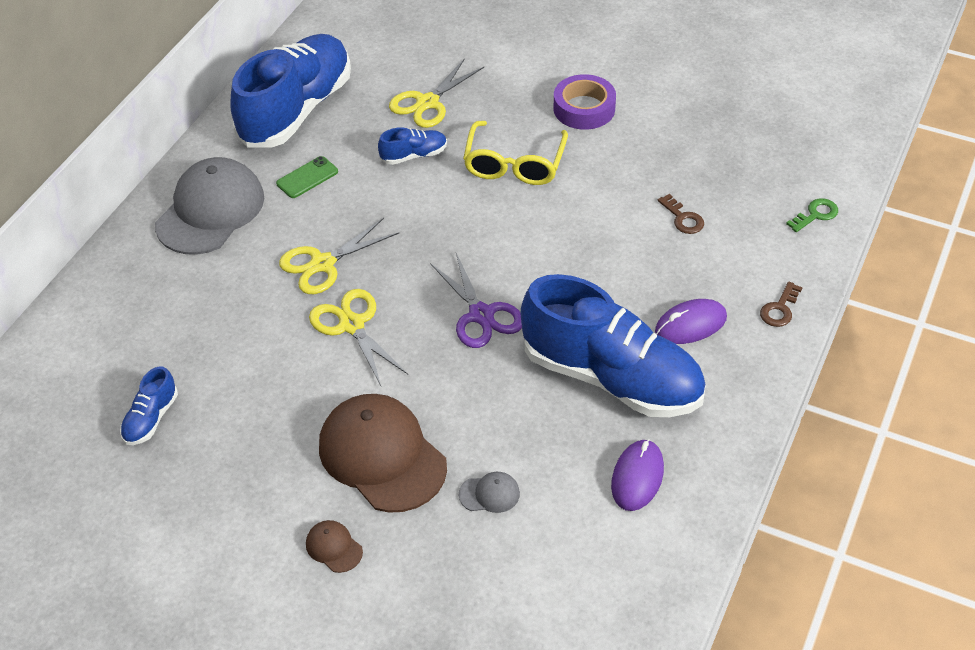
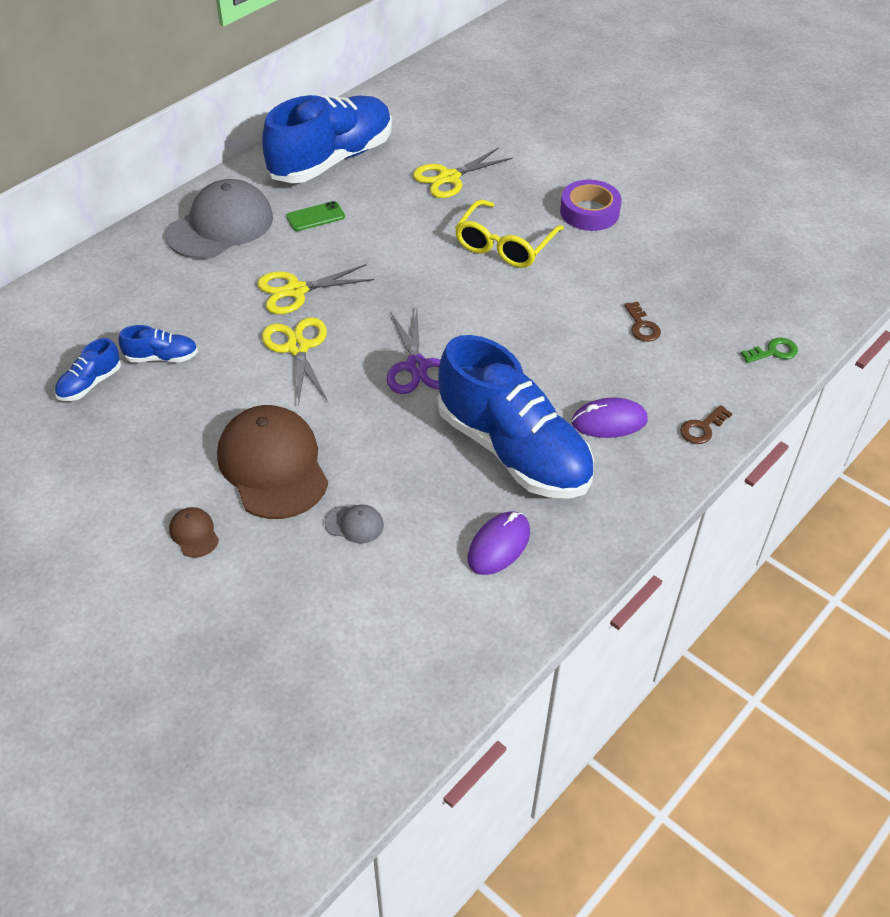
camera: 15 degrees right, 0 degrees up
blue shoe [378,127,447,165] -> blue shoe moved to [119,325,198,362]

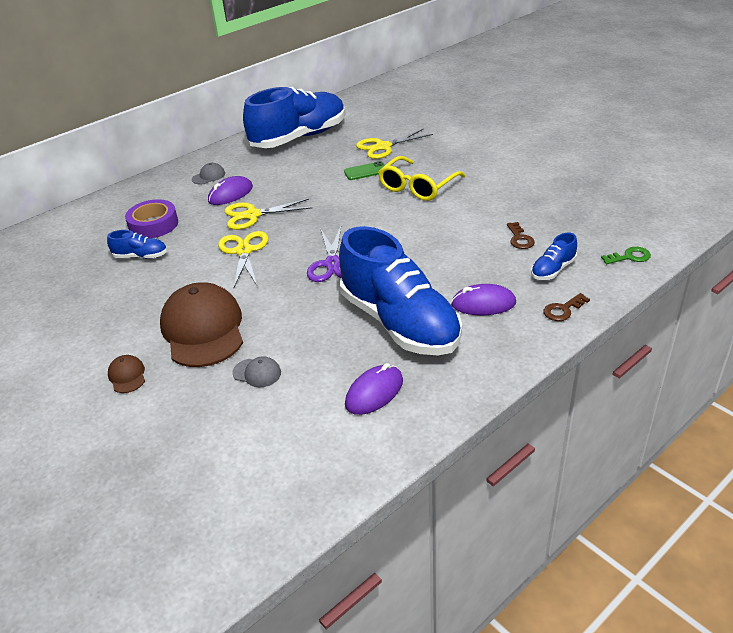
camera: 10 degrees right, 10 degrees down
blue shoe [55,338,121,401] -> blue shoe moved to [531,233,577,280]
grey cap [166,179,273,259] -> grey cap [192,163,225,184], size x0.41
green phone [286,201,345,231] -> green phone moved to [344,161,385,180]
purple tape [560,180,622,231] -> purple tape moved to [125,199,178,238]
none -> purple mouse [208,176,253,205]

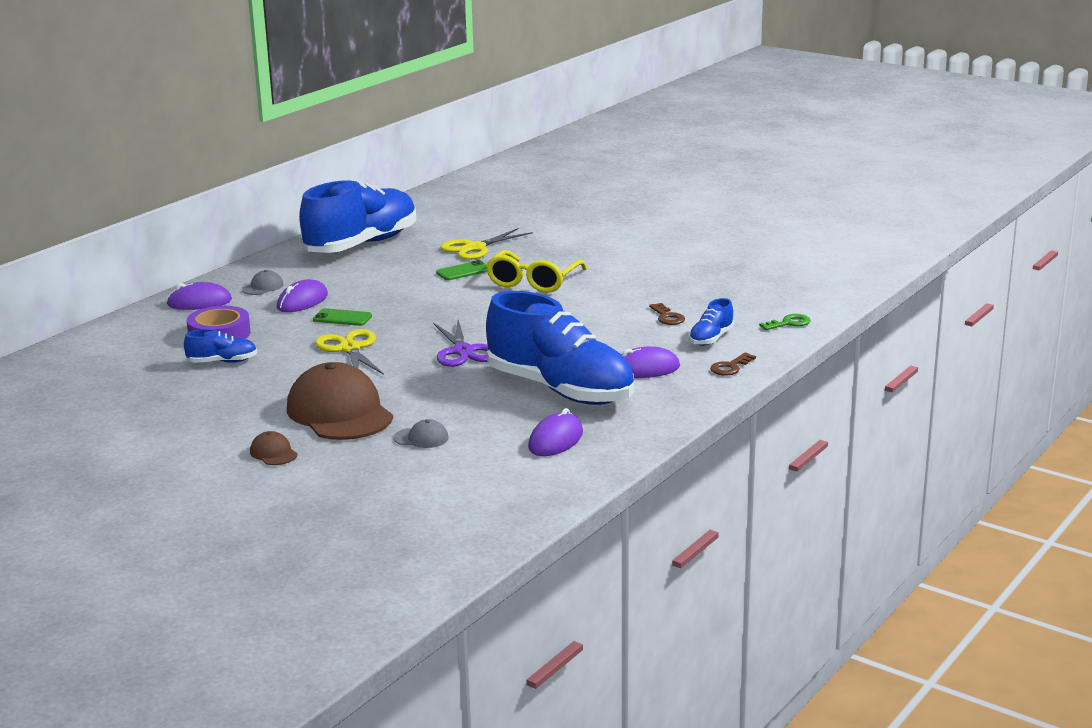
camera: 15 degrees left, 15 degrees down
yellow scissors [224,199,313,230] -> green phone [313,308,372,326]
none -> purple mouse [167,282,232,310]

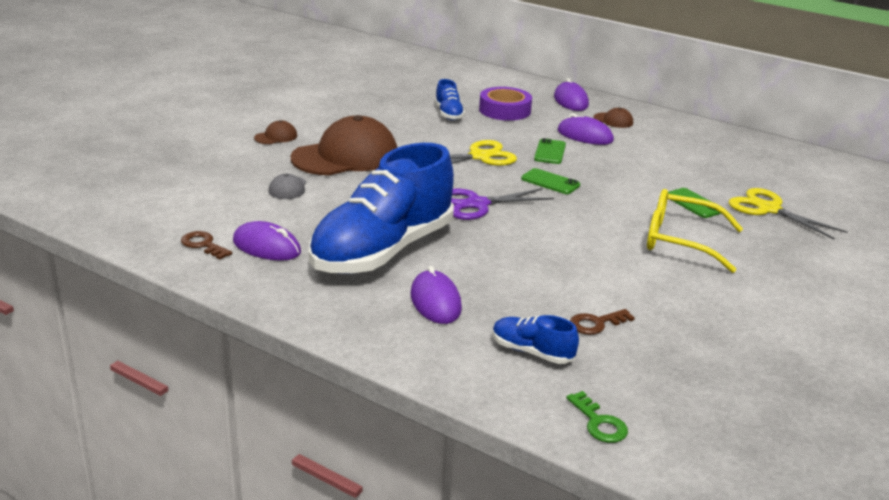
camera: 85 degrees right, 5 degrees up
grey cap [242,270,284,295] -> brown cap [593,107,633,128]
blue shoe [299,180,416,253] -> none
brown key [710,353,756,376] -> brown key moved to [181,231,232,259]
none -> green phone [521,168,580,194]

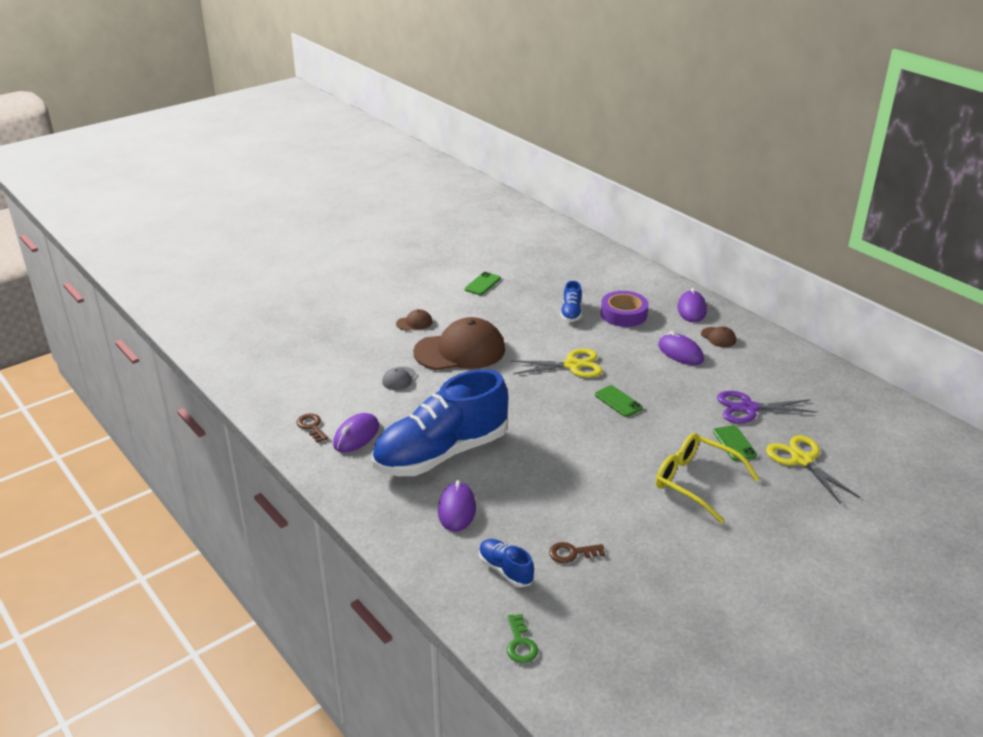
camera: 20 degrees right, 5 degrees up
purple mouse [233,221,301,261] -> purple mouse turned 75 degrees clockwise [333,413,379,452]
purple scissors [451,188,554,220] -> purple scissors moved to [717,391,817,423]
green phone [534,138,566,164] -> green phone moved to [465,272,501,295]

